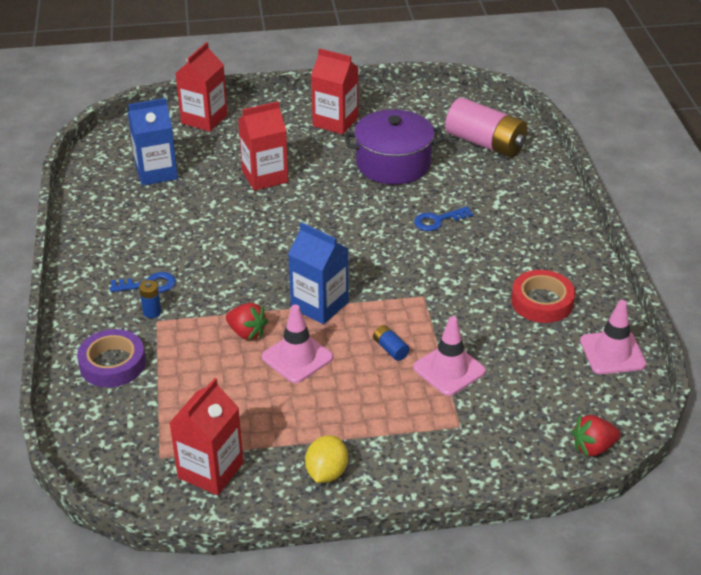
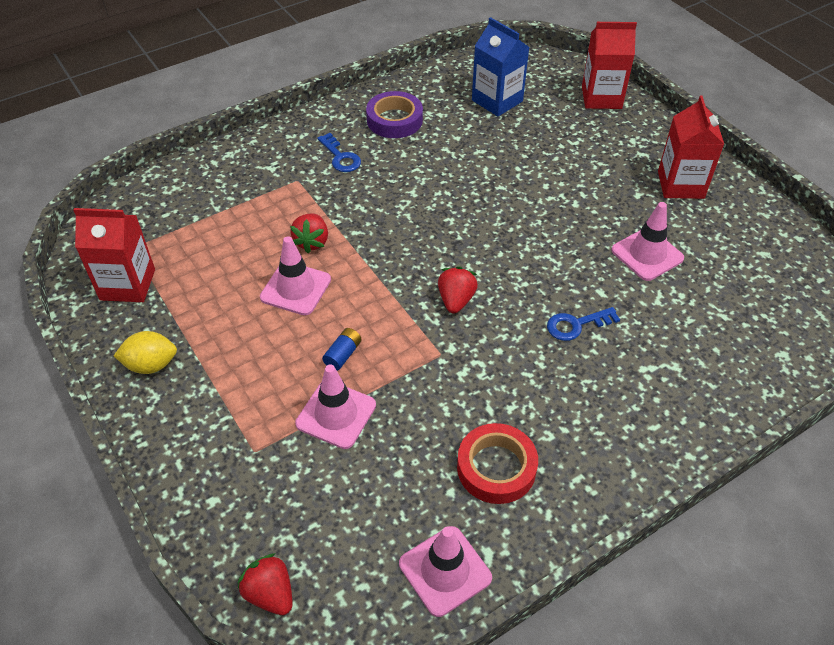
camera: 65 degrees right, 10 degrees up
purple tape [77,329,146,387] -> purple tape moved to [366,91,423,138]
blue battery [139,280,161,318] -> none
red carton [238,101,288,191] -> none
blue carton [288,222,349,324] -> none
purple pot [345,109,444,184] -> pink traffic cone [611,202,684,281]
blue key [414,206,473,231] -> blue key turned 60 degrees counterclockwise [547,307,620,341]
pink battery [445,98,528,157] -> none
none -> red strawberry [438,266,478,313]

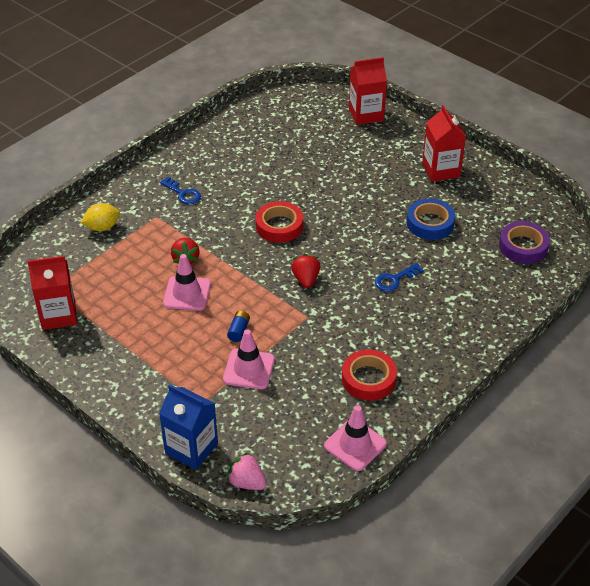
camera: 15 degrees left, 5 degrees down
yellow lemon [114,331,177,374] -> yellow lemon moved to [81,203,120,231]
red strawberry [237,553,293,615] -> pink strawberry [227,452,267,490]
purple tape [366,91,423,138] -> purple tape moved to [499,221,550,264]
blue carton [472,17,529,117] -> blue carton moved to [159,384,218,470]
pink traffic cone [611,202,684,281] -> blue tape [407,199,455,240]
none -> red tape [256,201,303,243]

